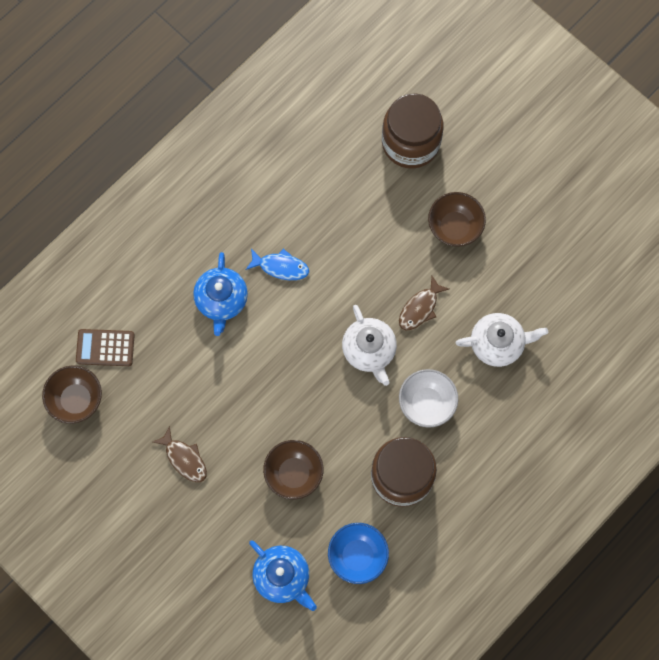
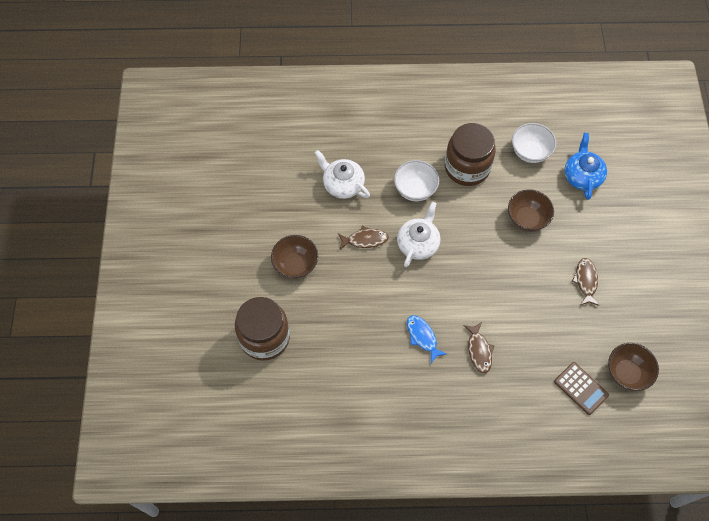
camera: 135 degrees left, 10 degrees down
blue teapot [193,252,248,336] -> brown fish [463,322,495,373]
blue bowl [328,523,389,584] -> white bowl [512,123,556,163]

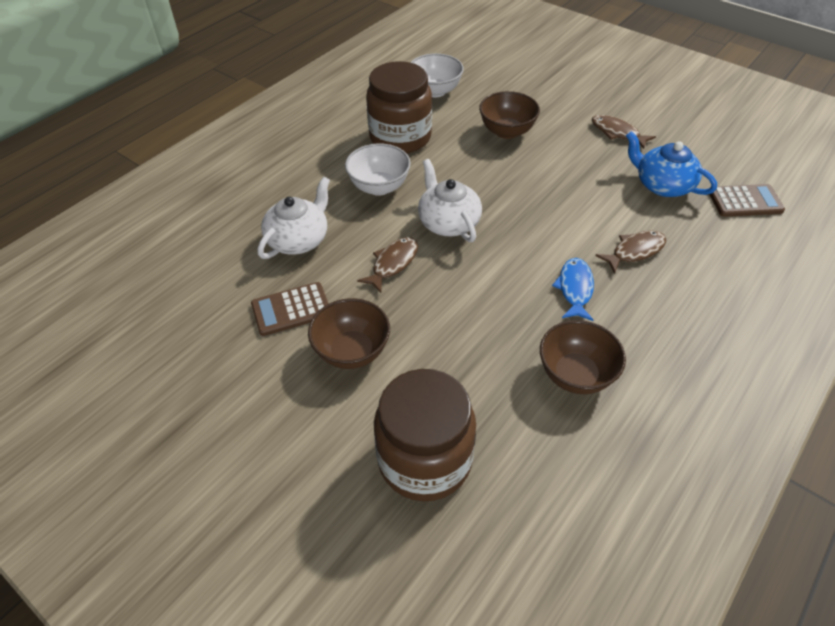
camera: 50 degrees left, 15 degrees down
white teapot [315,150,370,199] -> white teapot turned 135 degrees clockwise [257,177,330,259]
blue fish [407,315,447,363] -> blue fish turned 90 degrees clockwise [552,258,594,321]
brown fish [463,322,495,373] -> brown fish turned 60 degrees counterclockwise [595,231,666,274]
blue teapot [565,133,607,200] -> blue teapot moved to [626,131,717,197]
brown bowl [608,343,659,391] -> brown bowl moved to [540,320,626,394]
none -> brown calculator [251,282,329,336]

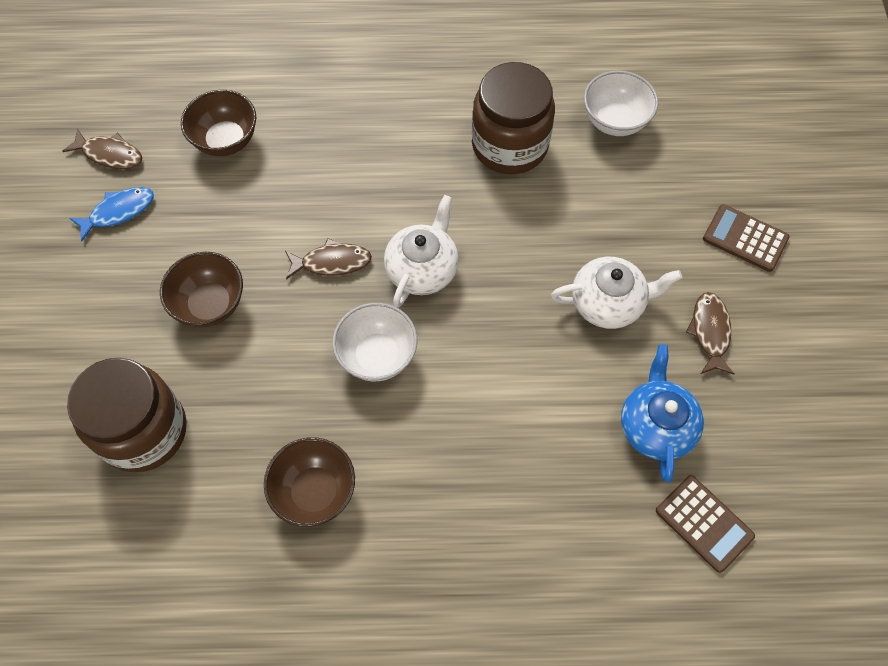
camera: 50 degrees right, 15 degrees up
brown calculator [251,282,329,336] -> brown calculator moved to [703,204,790,272]
white teapot [257,177,330,259] -> white teapot moved to [551,257,682,329]
white bowl [345,143,411,196] -> white bowl moved to [332,303,417,381]
brown bowl [479,91,540,139] -> brown bowl moved to [181,90,256,156]
blue fish [552,258,594,321] -> blue fish moved to [70,187,154,242]
brown fish [595,231,666,274] -> brown fish moved to [63,129,142,169]

